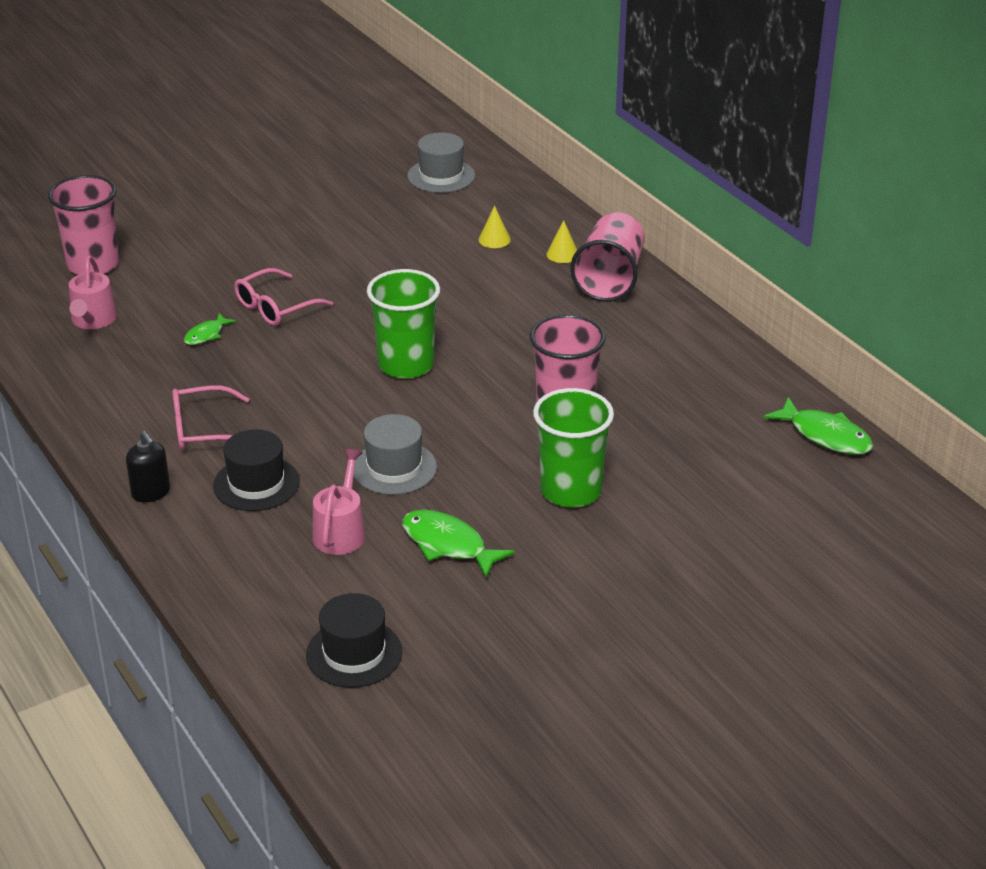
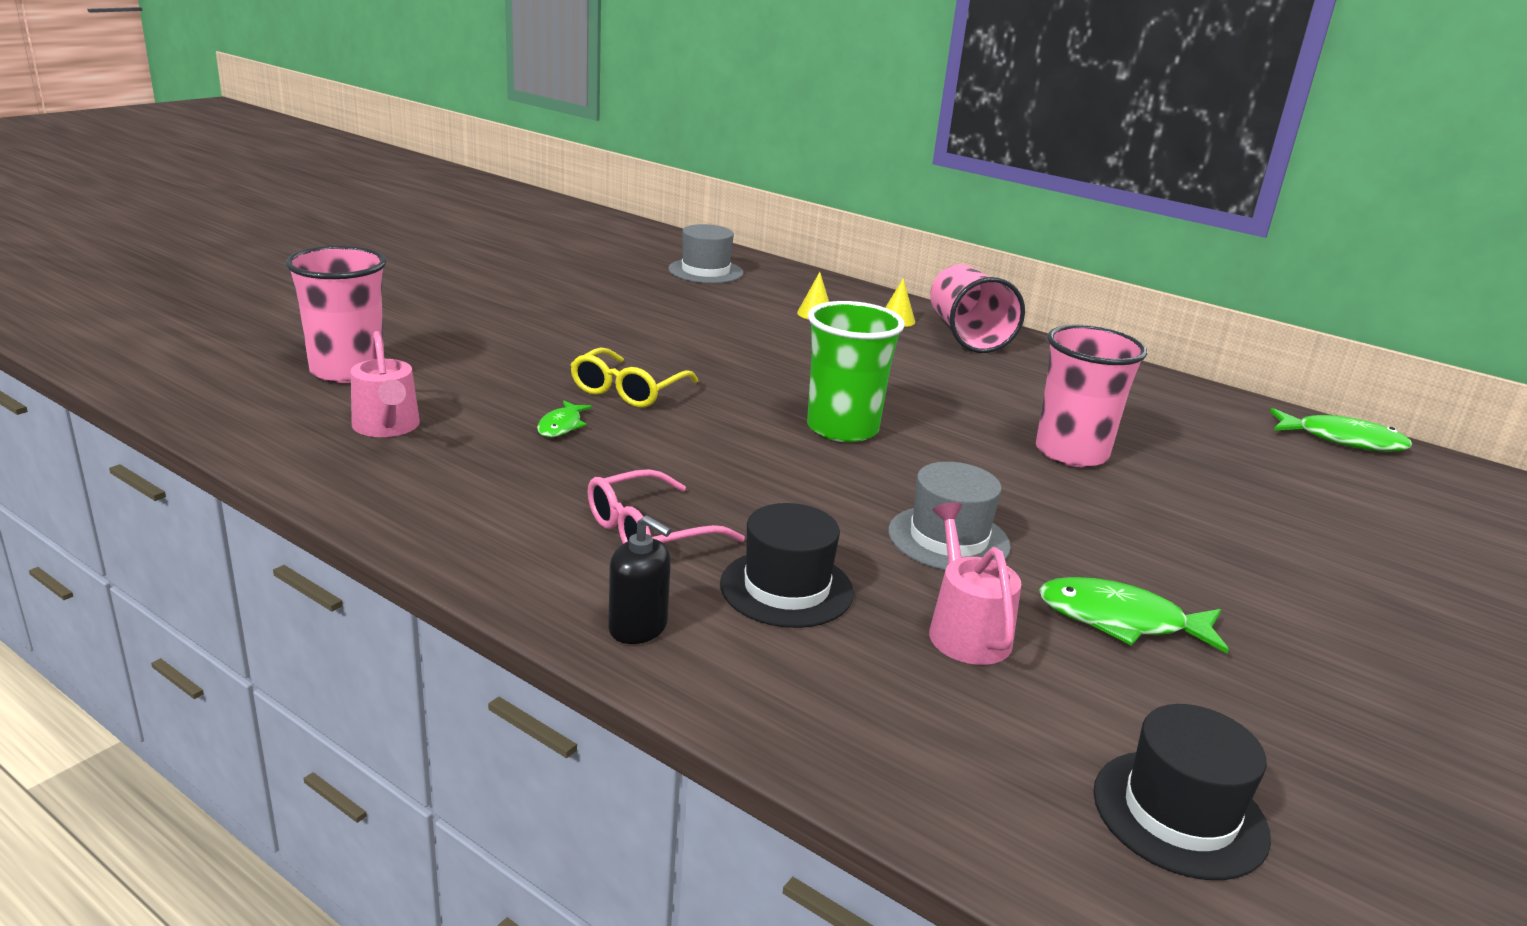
camera: 25 degrees left, 10 degrees down
pink glasses [234,268,333,326] -> yellow glasses [570,347,698,408]
green cup [533,388,614,507] -> none

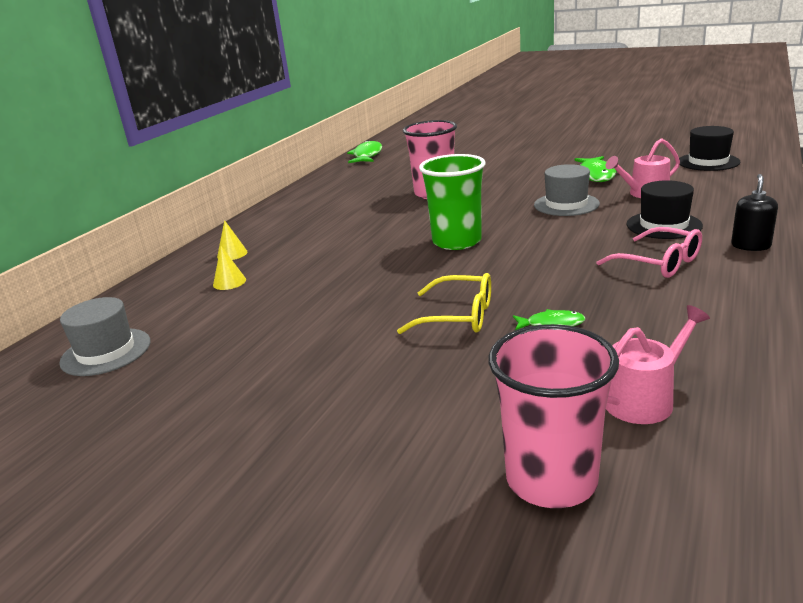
camera: 95 degrees left, 0 degrees up
pink cup [930,264,1025,353] -> none

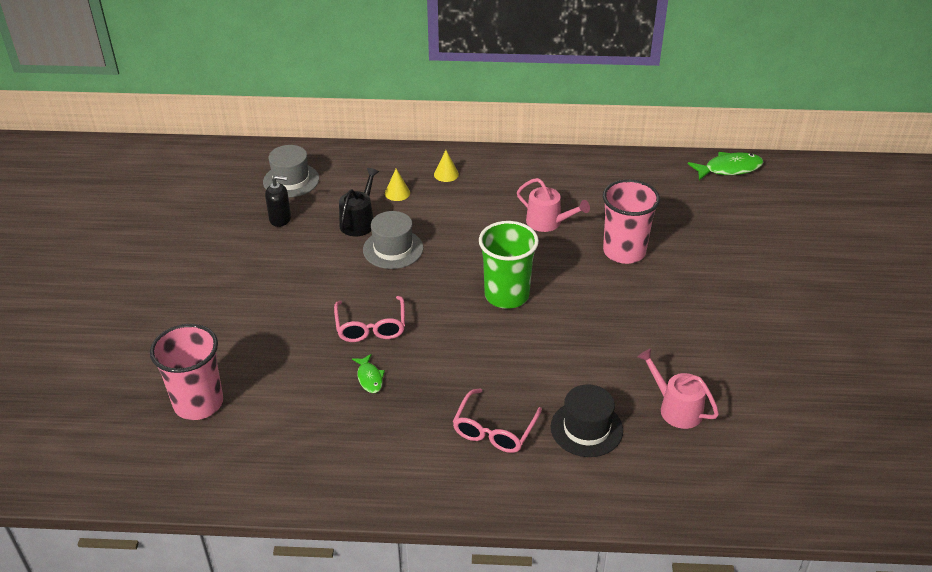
camera: 65 degrees right, 15 degrees up
yellow glasses [397,273,491,334] -> pink glasses [334,296,405,342]
grey hat [534,164,600,216] -> grey hat moved to [363,211,423,269]
green fish [575,156,617,182] -> none
pink watering can [606,305,710,424] -> pink watering can moved to [517,178,590,232]
black hat [679,126,740,171] -> none
black soap dispenser [731,174,778,251] -> black soap dispenser moved to [265,176,291,227]
none -> black watering can [339,168,379,236]

